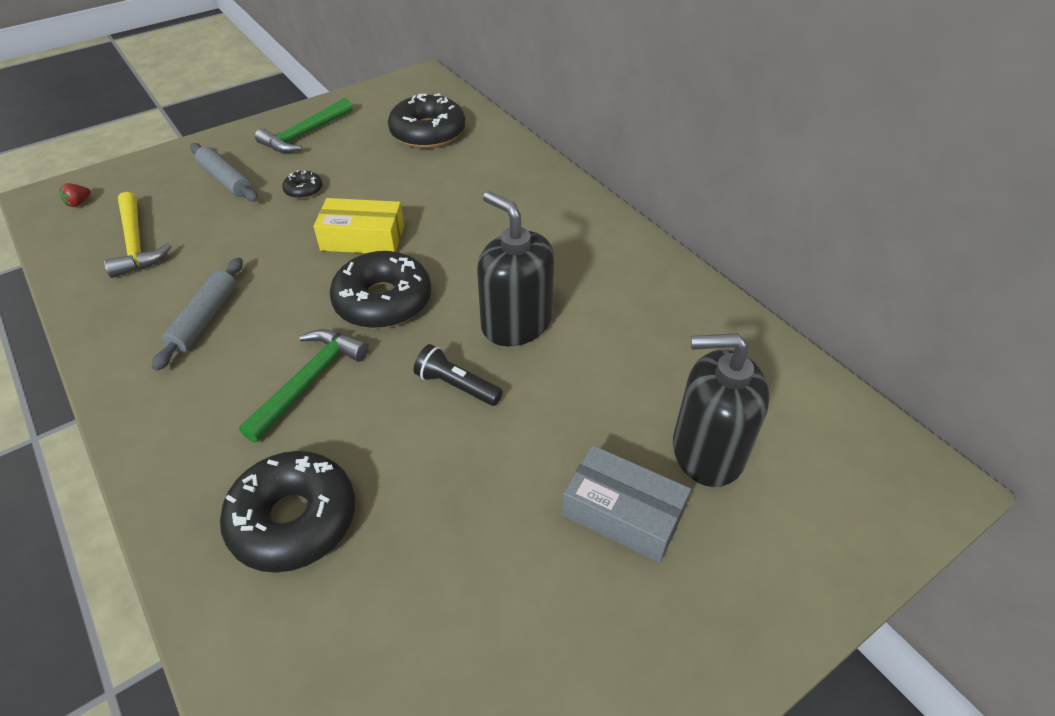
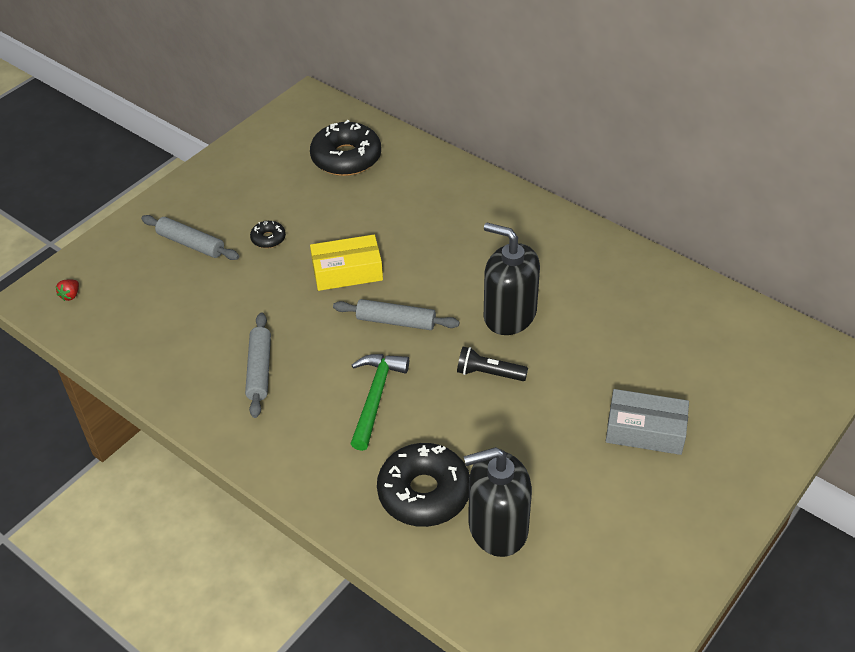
camera: 15 degrees left, 0 degrees up
yellow hammer [104,192,172,278] -> none
green hammer [255,98,353,153] -> none
black donut [330,251,431,329] -> grey rolling pin [333,299,459,330]
black soap dispenser [673,333,770,487] -> black soap dispenser moved to [463,447,532,557]

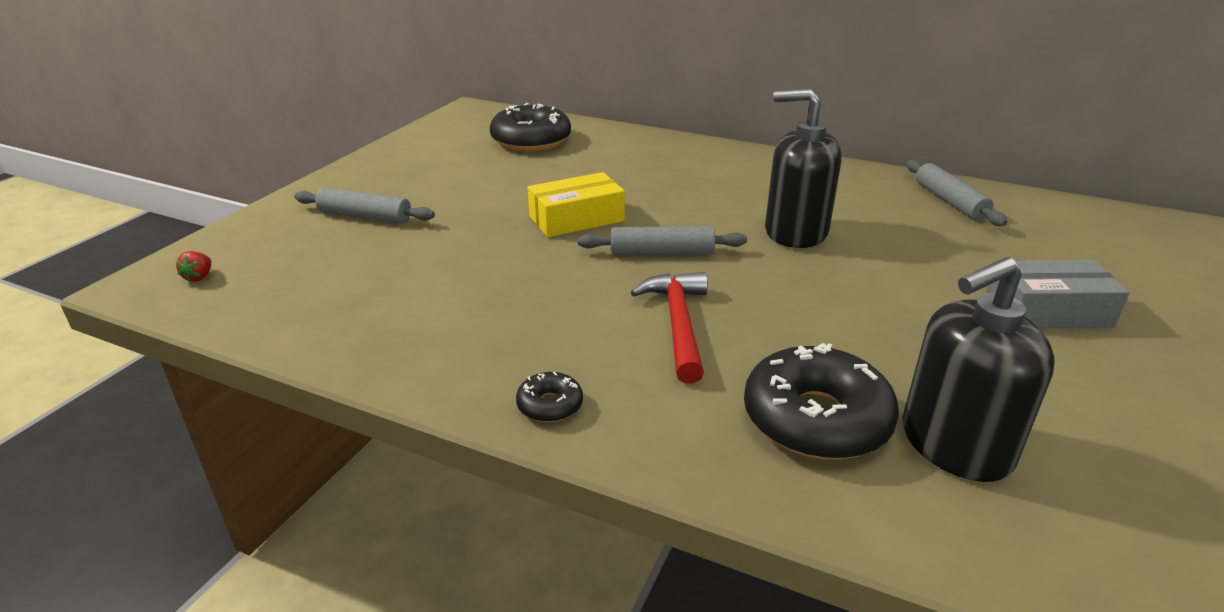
camera: 15 degrees left, 15 degrees down
grey rolling pin [245,313,271,418] -> grey rolling pin moved to [906,160,1007,226]
black donut [250,221,286,248] -> black donut moved to [516,372,583,422]
green hammer [350,354,409,451] -> red hammer [631,272,708,384]
black flashlight [457,347,528,381] -> none

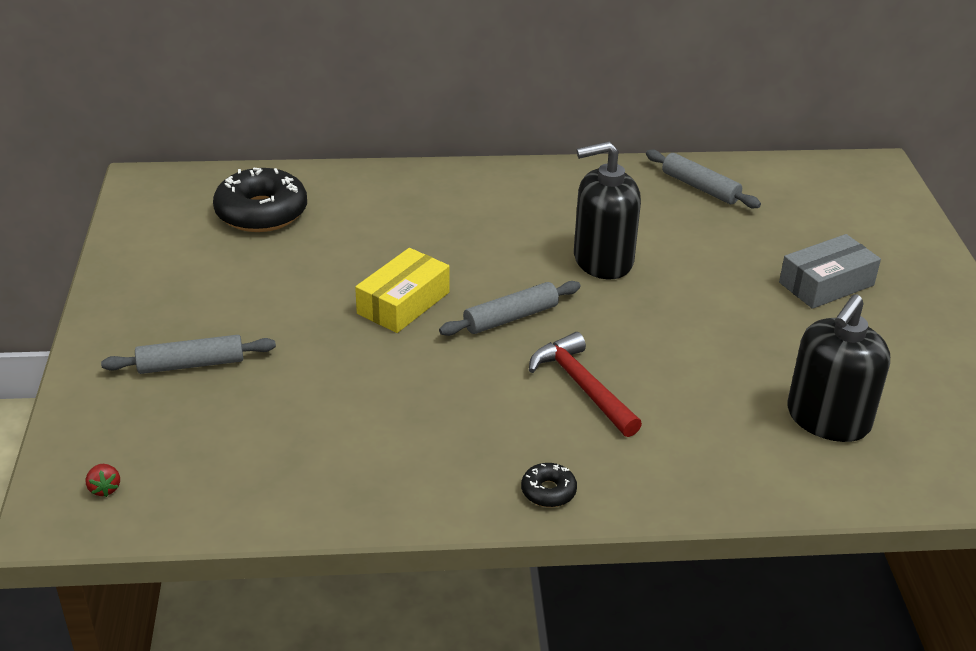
camera: 30 degrees left, 5 degrees up
black donut [744,343,899,460] -> none

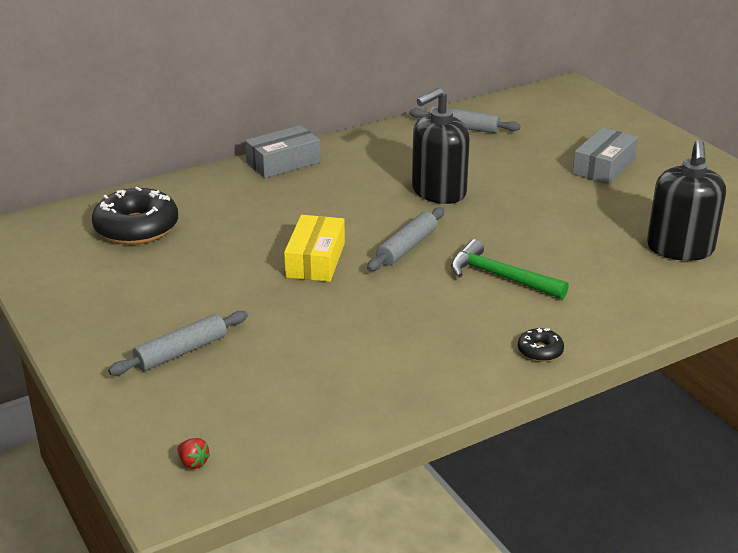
camera: 25 degrees left, 5 degrees down
red hammer [529,332,642,437] -> green hammer [451,239,569,299]
none -> grey box [245,125,321,178]

